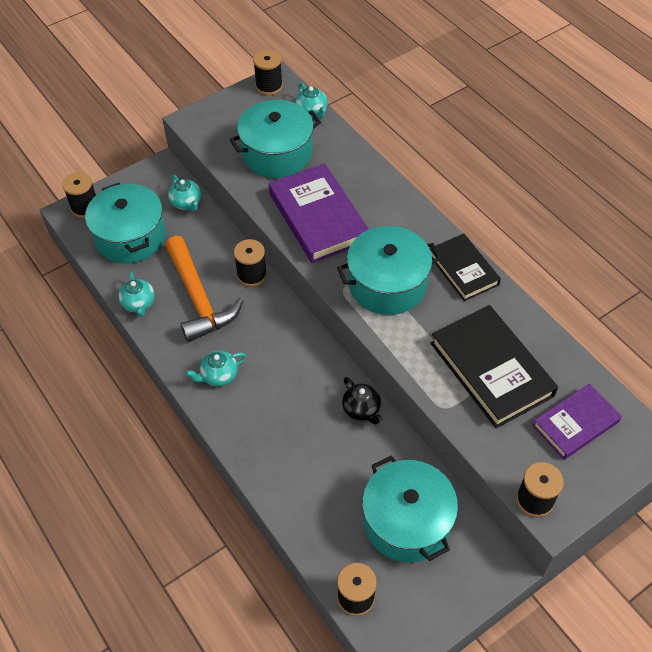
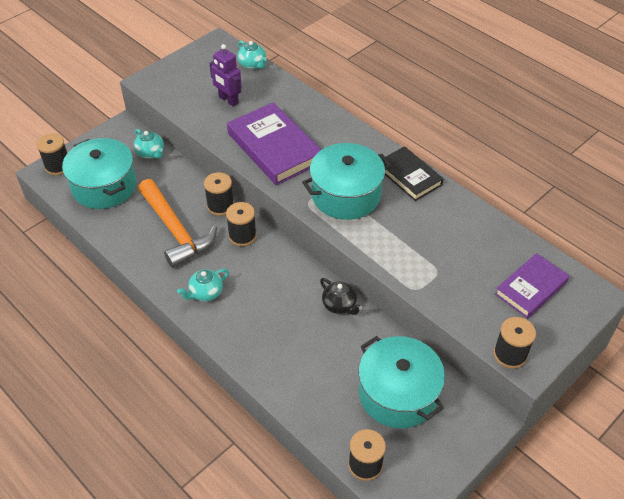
camera: 10 degrees left, 5 degrees down
turquoise teapot [118,271,155,317] -> none
turquoise pot [230,100,321,178] -> purple robot [210,44,242,107]
black spool [253,50,283,95] -> black spool moved to [226,202,257,246]
black book [431,305,558,428] -> none

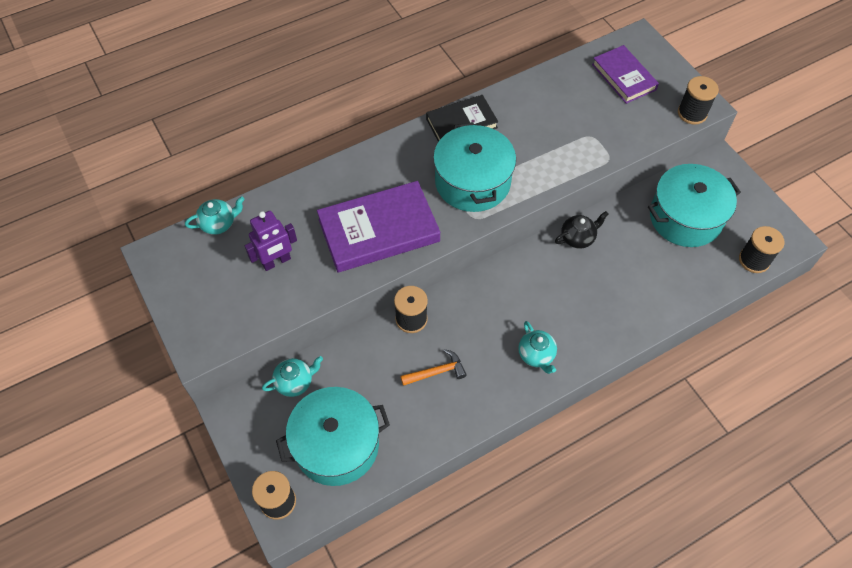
camera: 75 degrees left, 10 degrees up
orange hammer [138,179,217,268] -> orange hammer [400,349,467,386], size x0.48
black spool [226,202,257,246] -> none

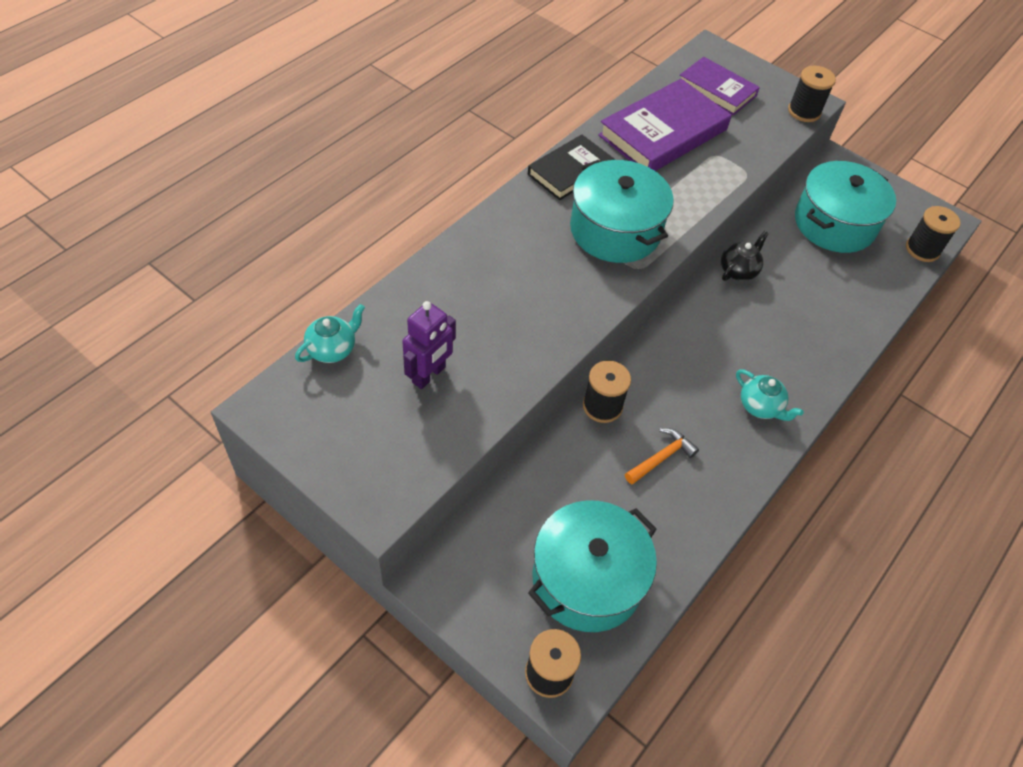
camera: 25 degrees left, 5 degrees down
turquoise teapot [262,356,323,397] -> none
purple book [317,181,440,272] -> purple book moved to [598,79,732,171]

